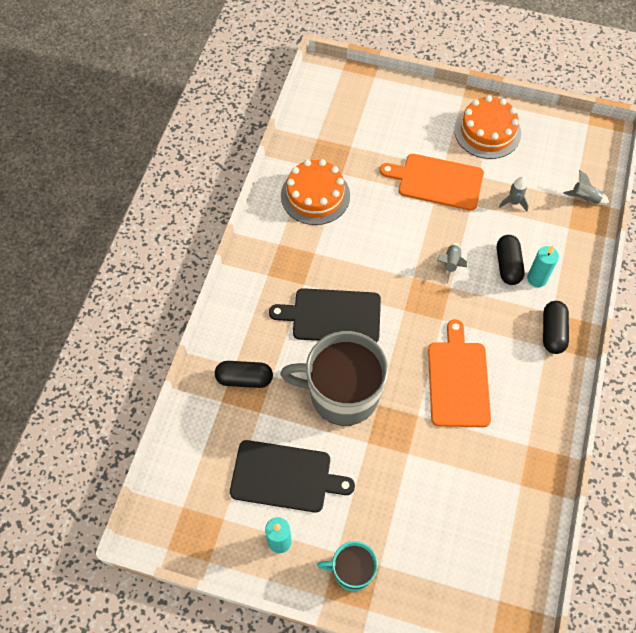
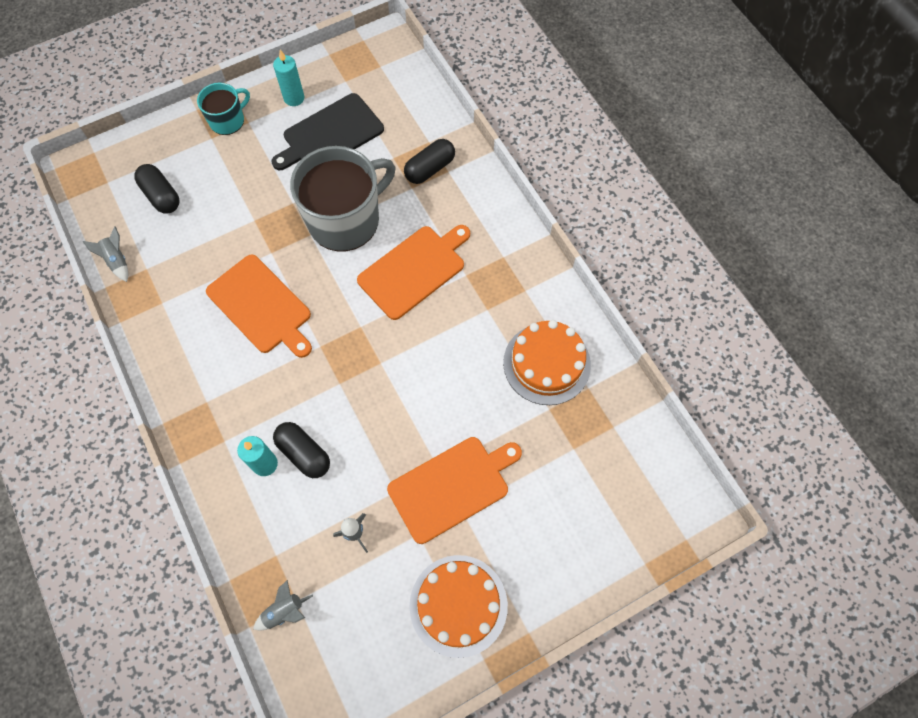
camera: 135 degrees right, 5 degrees up
black cutting board [269,288,381,343] -> orange cutting board [357,225,470,320]
grey rocket [437,243,467,283] -> grey rocket moved to [83,226,128,282]
black capsule [543,301,569,354] -> black capsule moved to [134,164,179,213]

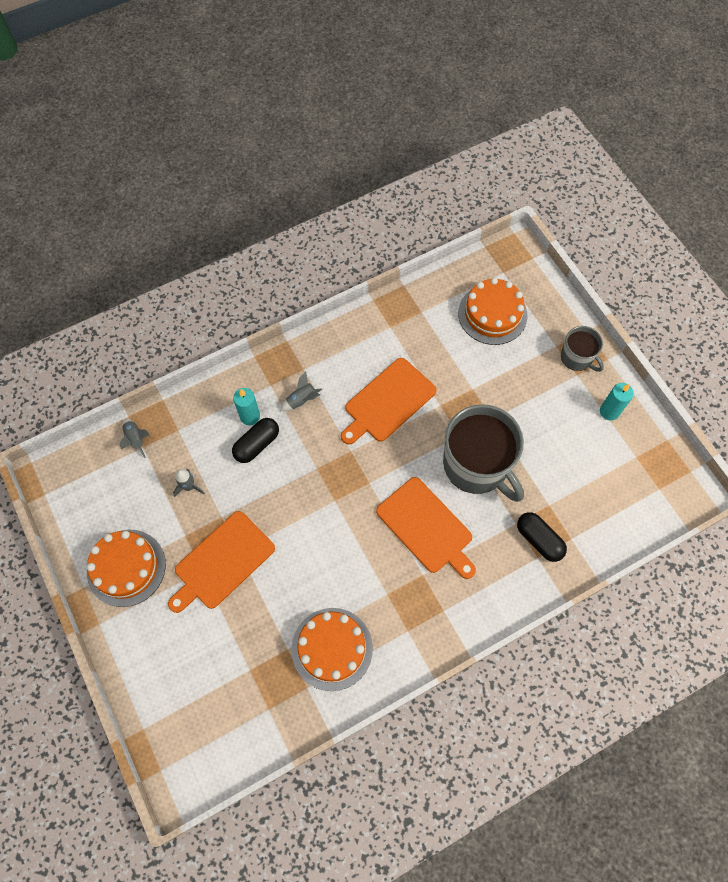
camera: 90 degrees right, 0 degrees up
grey rocket [83,226,128,282] -> grey rocket moved to [280,372,322,411]
black capsule [134,164,179,213] -> orange cake [458,277,528,345]
turquoise mug [197,83,250,135] -> grey mug [561,326,604,372]
black cutting board [272,93,384,170] -> none
orange cutting board [387,437,522,544] -> orange cutting board turned 75 degrees clockwise [168,511,275,613]

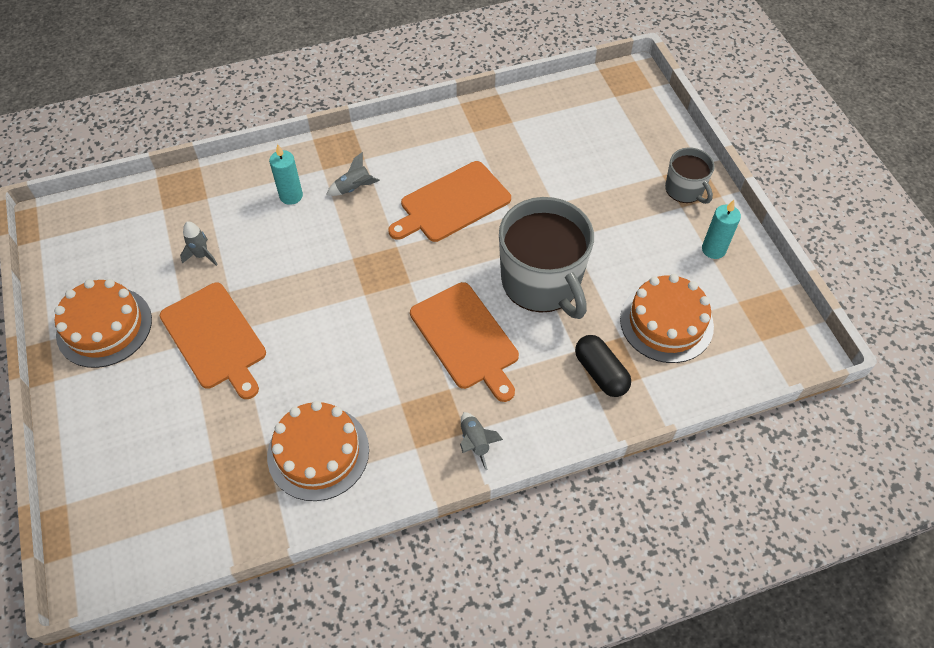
camera: 10 degrees right, 10 degrees down
grey rocket [120,419,149,458] -> grey rocket moved to [460,412,503,470]
orange cutting board [168,511,275,613] -> orange cutting board turned 90 degrees counterclockwise [160,283,266,399]
black capsule [232,418,279,463] -> none
orange cake [458,277,528,345] -> orange cake moved to [620,274,714,363]

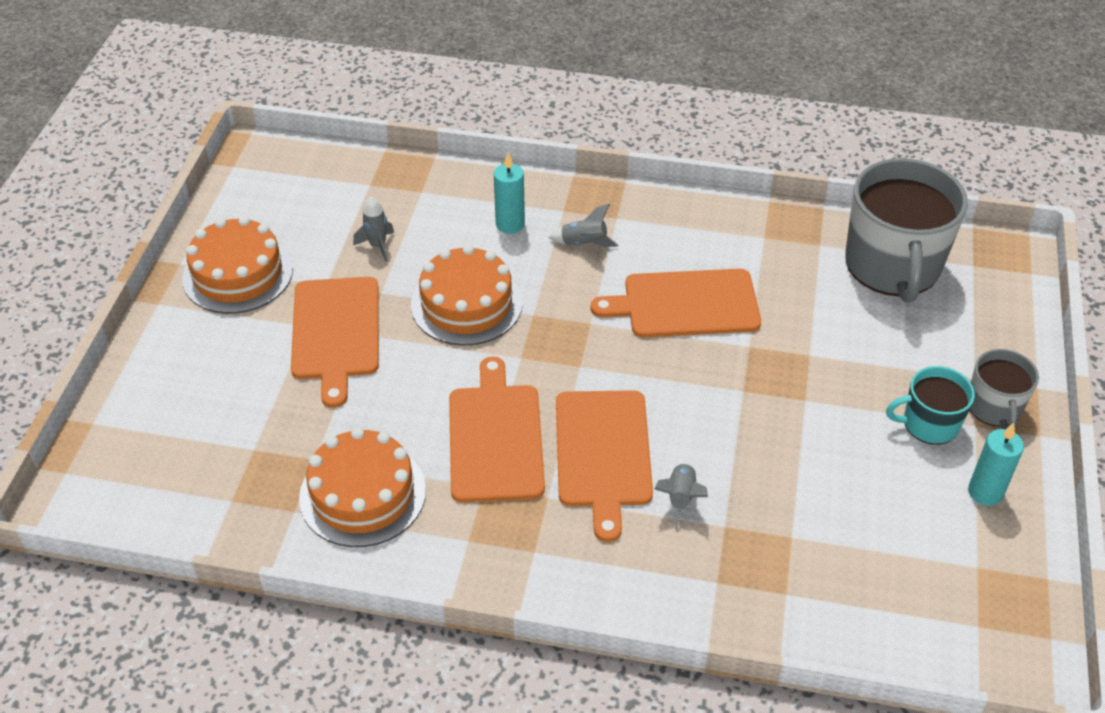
camera: 30 degrees right, 10 degrees down
grey rocket [460,412,503,470] -> grey rocket moved to [655,461,708,530]
grey mug [499,197,594,319] -> grey mug moved to [845,158,968,303]
black capsule [575,335,631,397] -> none
orange cake [620,274,714,363] -> orange cake moved to [411,245,523,346]
none -> orange cutting board [449,357,545,503]
none -> turquoise mug [886,366,975,445]

